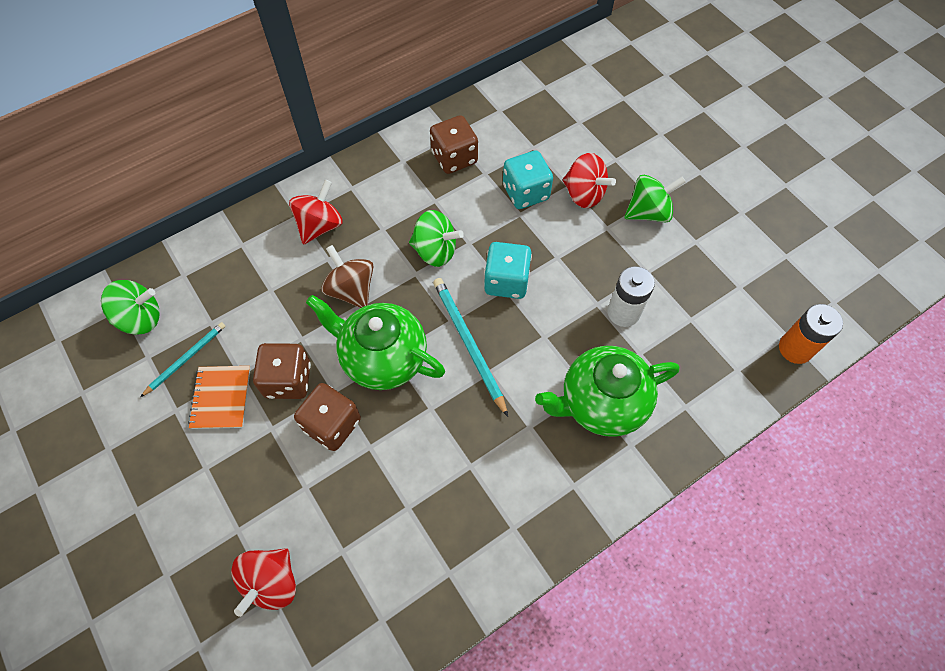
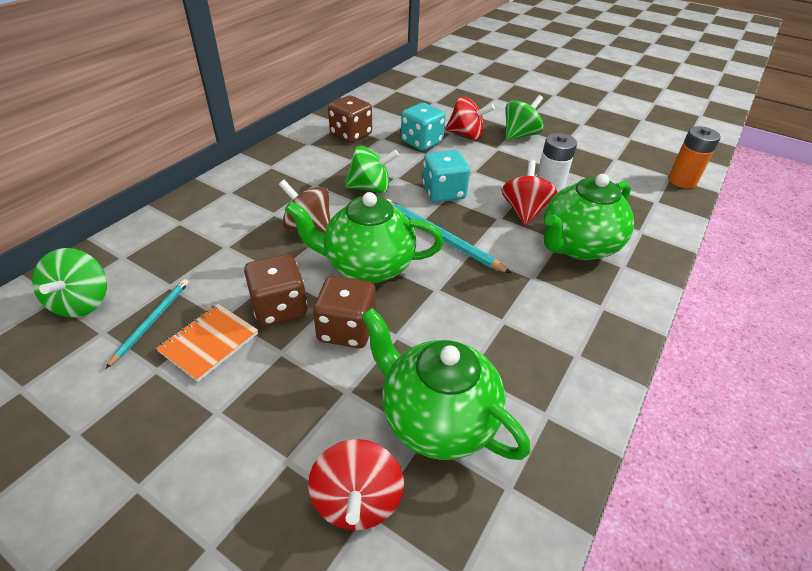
camera: 25 degrees left, 20 degrees down
green spinning top [101,280,160,335] -> green spinning top turned 120 degrees clockwise [32,248,107,318]
orange notebook [188,366,250,429] -> orange notebook turned 60 degrees clockwise [156,304,258,382]
red spinning top [289,180,343,244] -> red spinning top moved to [502,160,557,226]
none -> green teapot [361,308,530,460]

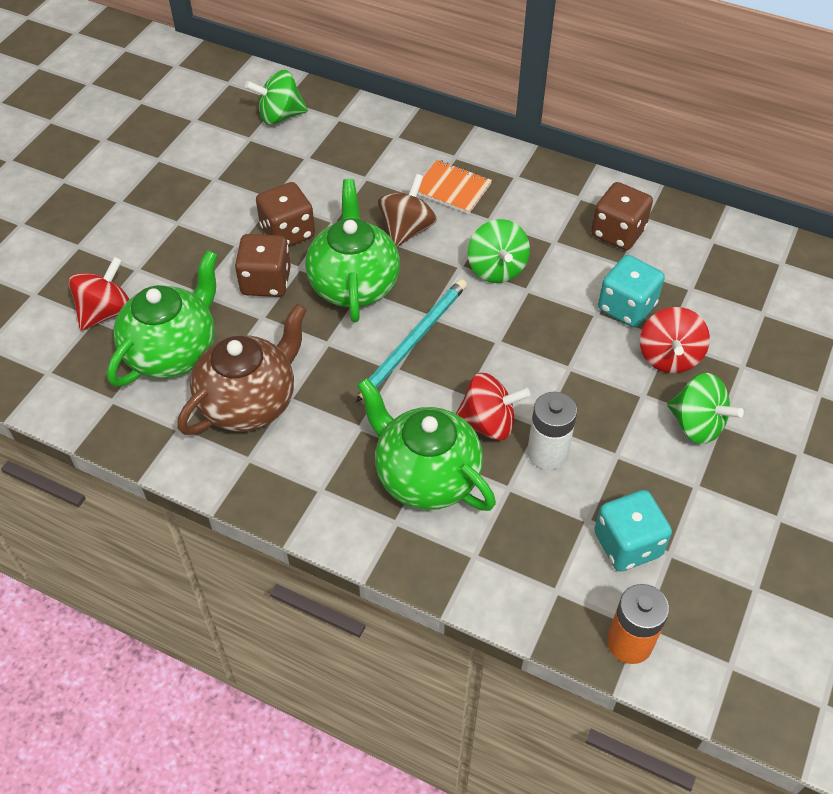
camera: 85 degrees right, 10 degrees up
turquoise pencil [105,279,189,369] -> none
orange notebook [156,304,258,382] -> orange notebook moved to [417,160,492,214]
red spinning top [308,439,404,530] -> red spinning top turned 135 degrees clockwise [69,256,129,331]
turquoise dice [422,150,470,202] -> turquoise dice moved to [594,490,672,571]
none -> brown teapot [177,304,307,435]

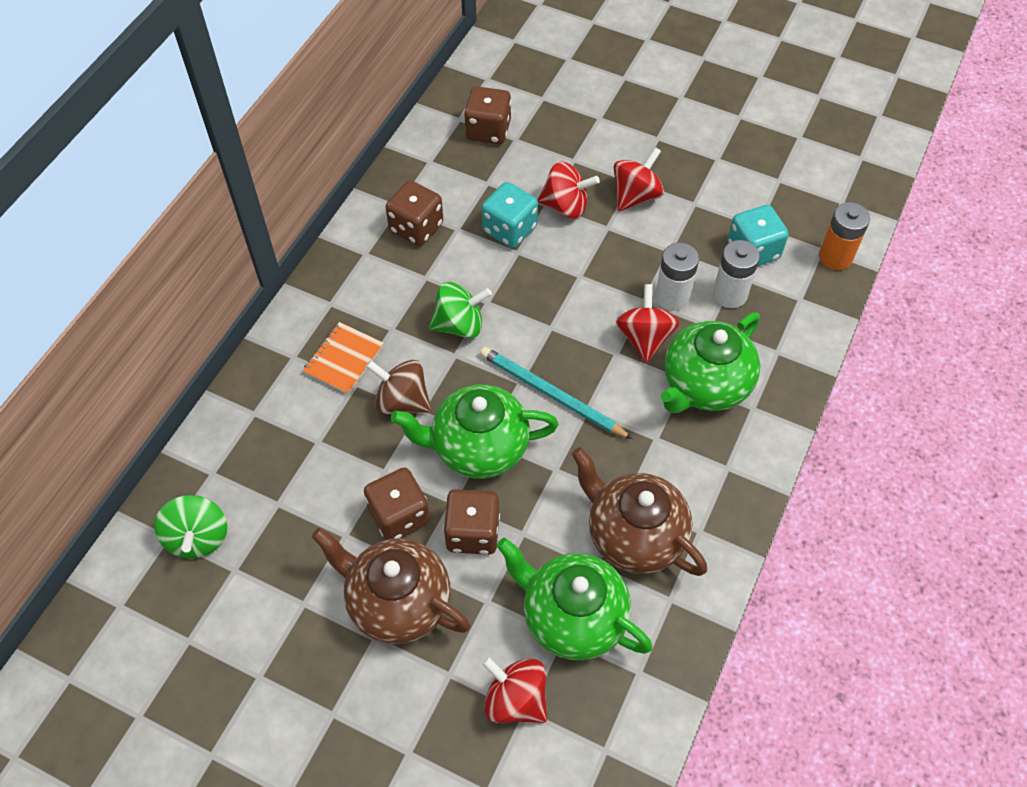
camera: 90 degrees left, 5 degrees up
green spinning top [667,373,744,444] -> red spinning top [614,147,664,212]
none -> brown teapot [312,528,471,644]
none -> brown dice [464,86,511,144]
none -> white battery [713,240,760,308]

